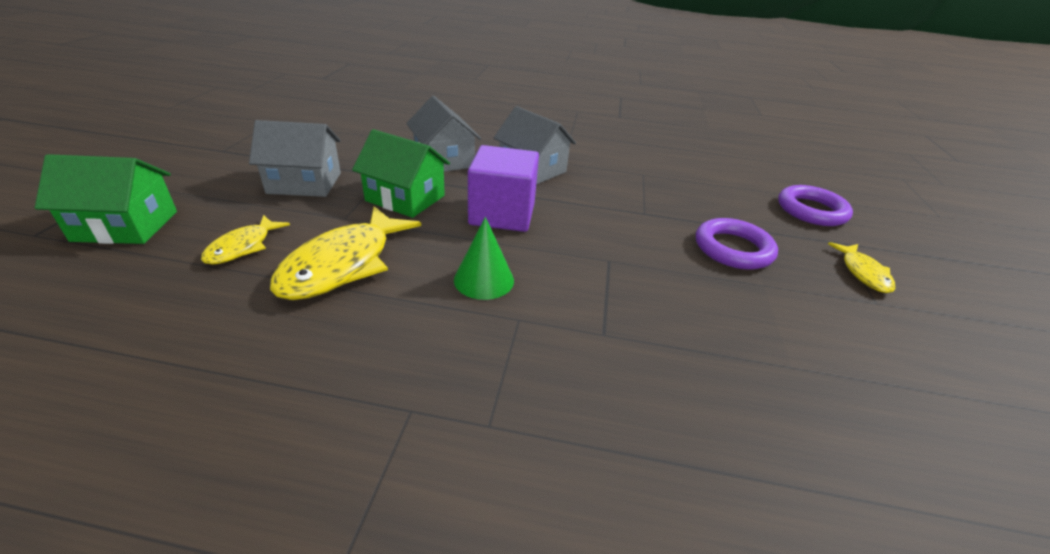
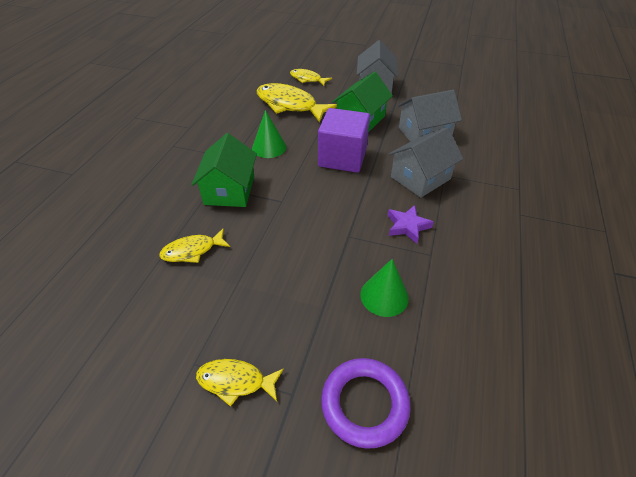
camera: 100 degrees right, 10 degrees up
green house [35,154,177,244] -> green house moved to [191,133,257,207]
purple ring [696,218,778,270] -> none
none -> yellow fish [159,228,230,263]
none -> green cone [360,259,409,317]
none -> purple star [387,205,434,244]

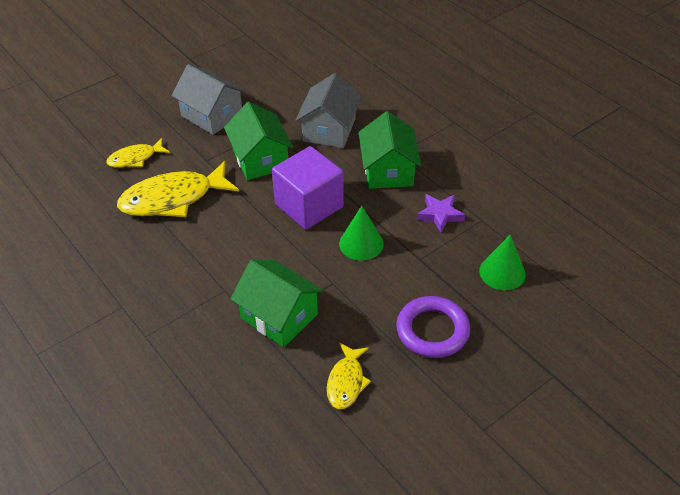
camera: 55 degrees left, 0 degrees up
yellow fish [196,359,284,407] -> none
green cone [252,110,286,158] -> green cone moved to [339,206,383,261]
purple ring [321,358,410,449] -> purple ring moved to [396,296,470,358]
grey house [389,127,463,198] -> green house [359,111,421,189]

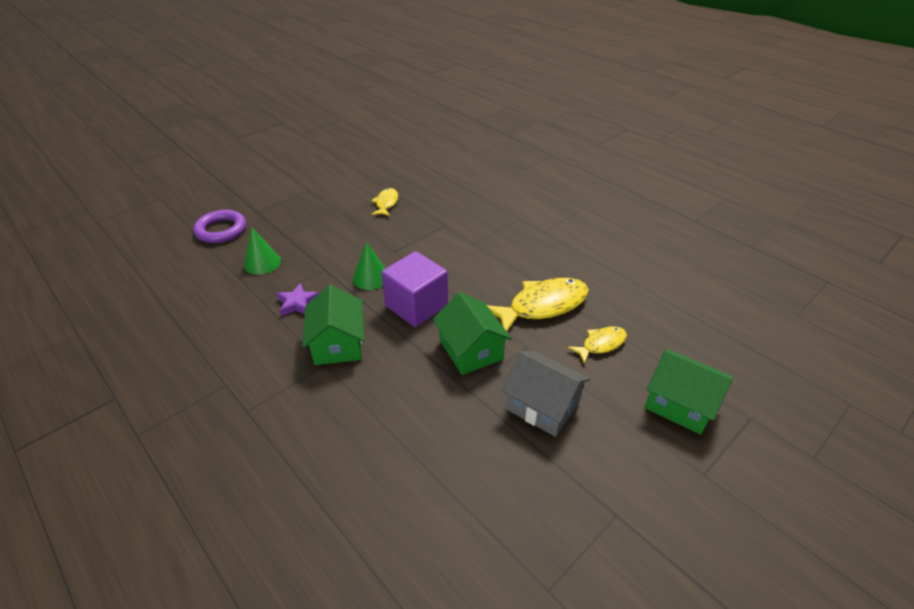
camera: 175 degrees right, 5 degrees down
green house [230,260,324,347] -> green house moved to [645,349,733,435]
grey house [296,73,361,148] -> none
purple ring [396,296,470,358] -> purple ring moved to [193,210,246,243]

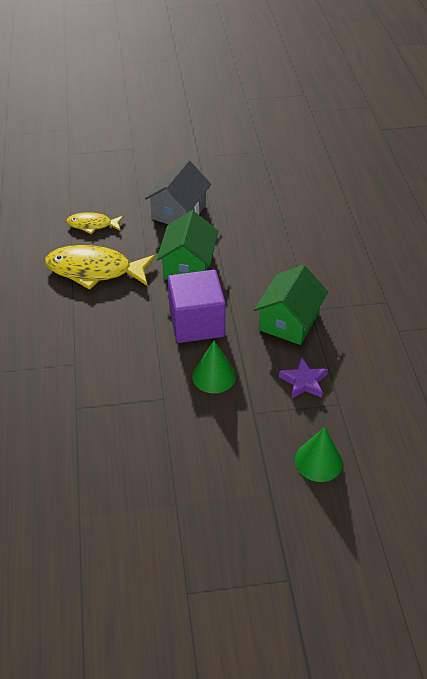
camera: 145 degrees left, 5 degrees up
purple ring [193,210,246,243] -> none
yellow fish [371,188,398,216] -> none
grey house [502,351,590,437] -> grey house turned 45 degrees clockwise [145,160,211,224]
green house [645,349,733,435] -> none

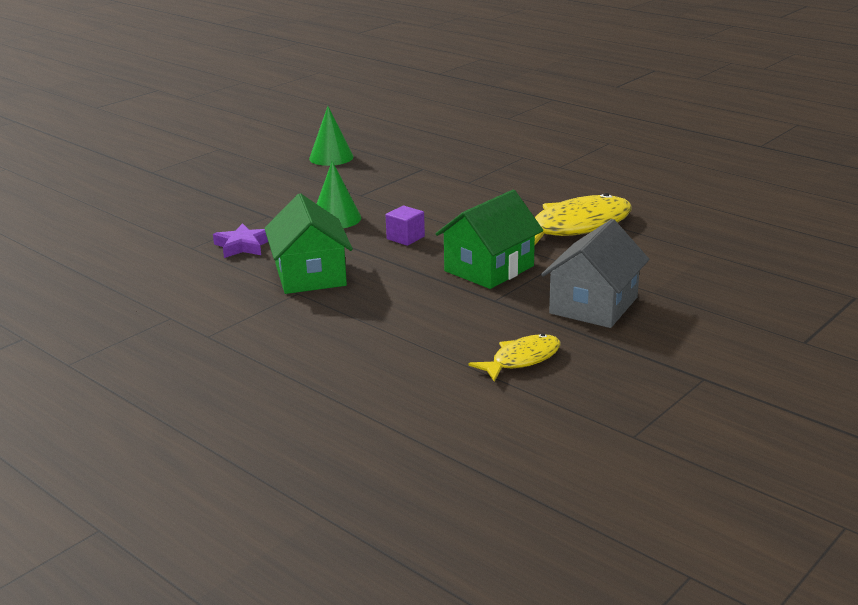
camera: 140 degrees right, 20 degrees down
yellow fish [66,212,124,234] -> yellow fish moved to [469,334,560,382]
grey house [145,160,211,224] -> grey house turned 45 degrees clockwise [541,219,649,328]
green house [157,210,218,280] -> green house turned 75 degrees clockwise [435,190,543,289]
purple cube [168,270,226,343] -> purple cube [386,206,425,246], size x0.45
green cone [295,427,343,482] -> green cone moved to [309,106,354,166]

